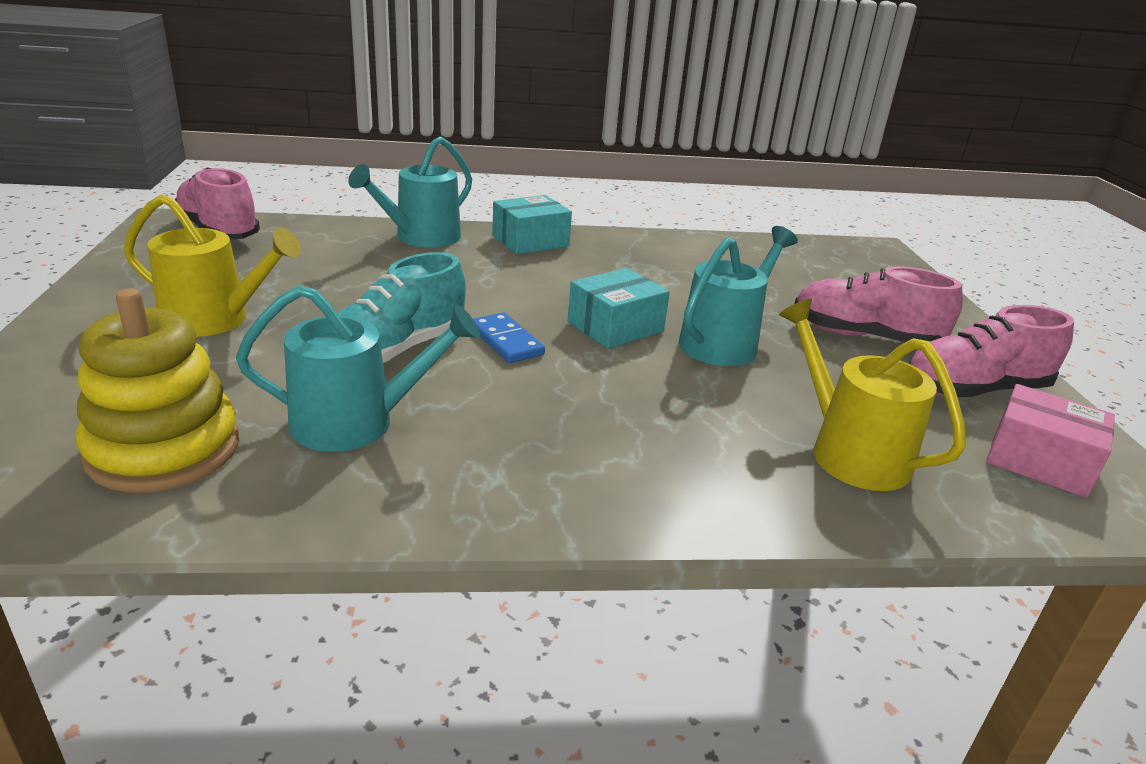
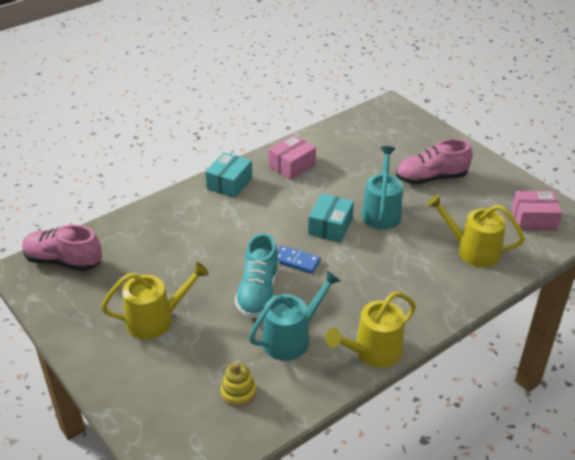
camera: 30 degrees left, 10 degrees up
yellow stacking toy [76,288,239,492] -> yellow stacking toy [220,363,256,407], size x0.52
turquoise watering can [348,136,472,247] -> none
pink shoe [908,305,1074,398] -> none
none -> pink box [268,135,316,180]
none -> yellow watering can [325,292,416,367]

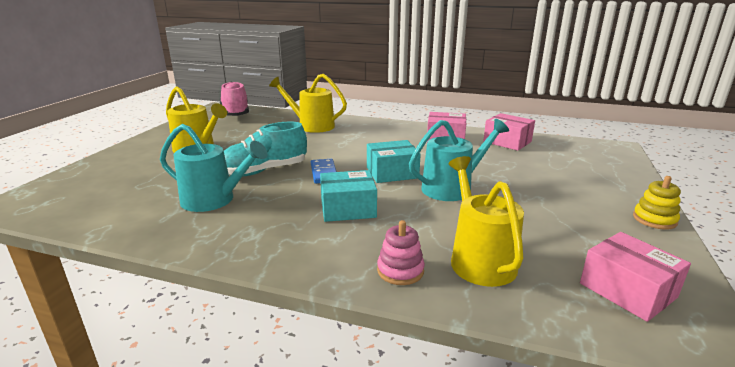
camera: 55 degrees right, 15 degrees down
turquoise box [205,152,252,198] -> turquoise box moved to [320,170,377,222]
yellow stacking toy [220,363,256,407] -> yellow stacking toy moved to [633,176,681,230]
yellow watering can [325,292,416,367] -> yellow watering can moved to [269,74,347,133]
pink shoe [396,139,472,185] -> none
none -> pink stacking toy [377,220,425,285]
none -> pink box [483,113,535,151]

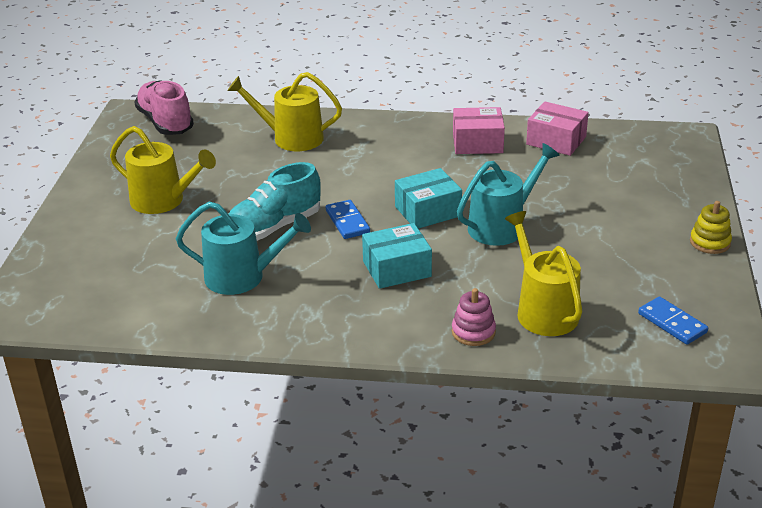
camera: 10 degrees left, 10 degrees up
pink box [580,232,691,322] -> blue domino [638,296,708,344]

